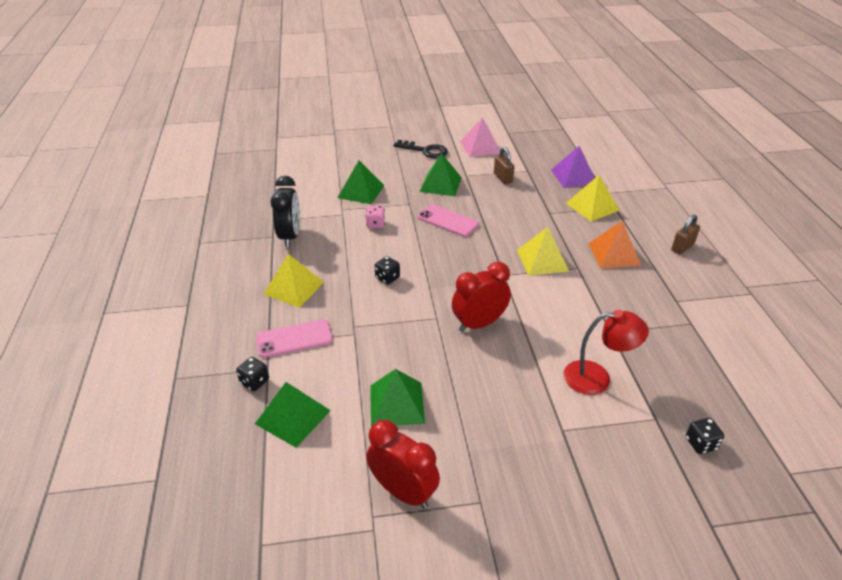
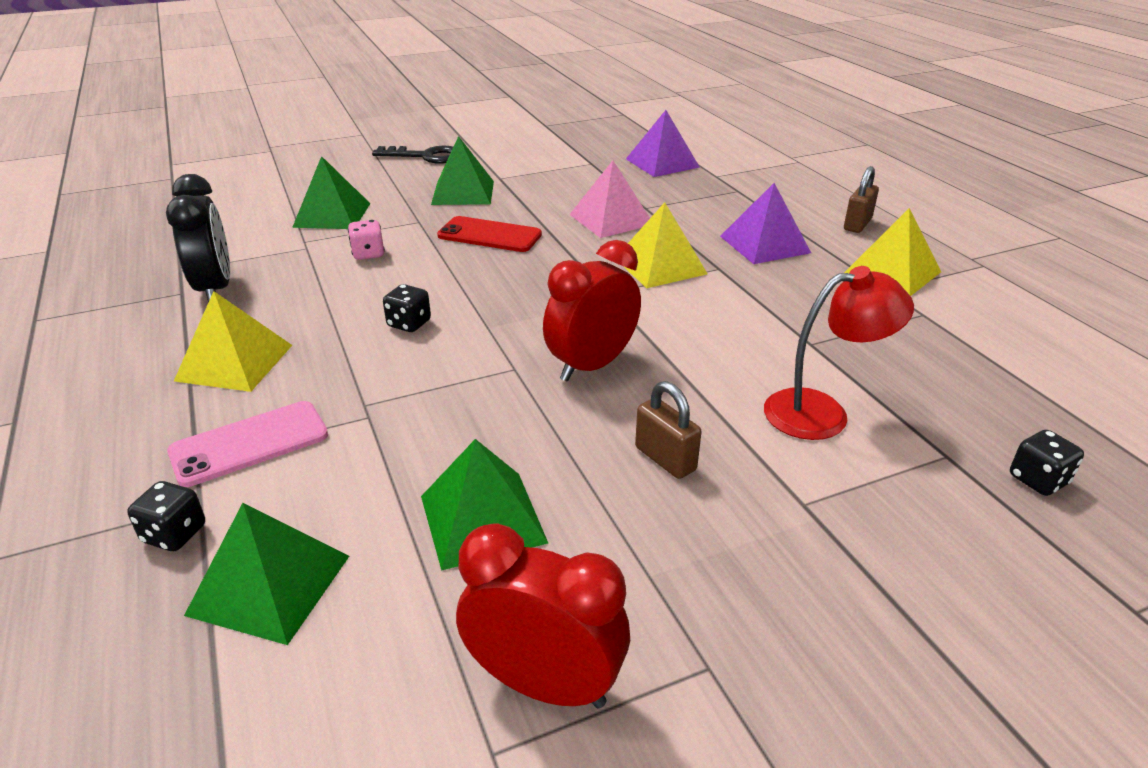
camera: 15 degrees left, 5 degrees down
pink phone [418,204,479,237] -> red phone [437,216,542,252]
pink pyramid [460,117,500,157] -> pink pyramid moved to [569,161,650,238]
brown padlock [494,147,515,184] -> brown padlock moved to [635,381,702,479]
yellow pyramid [566,175,619,222] -> yellow pyramid moved to [844,208,941,296]
orange pyramid [588,221,641,268] -> purple pyramid [720,183,811,264]

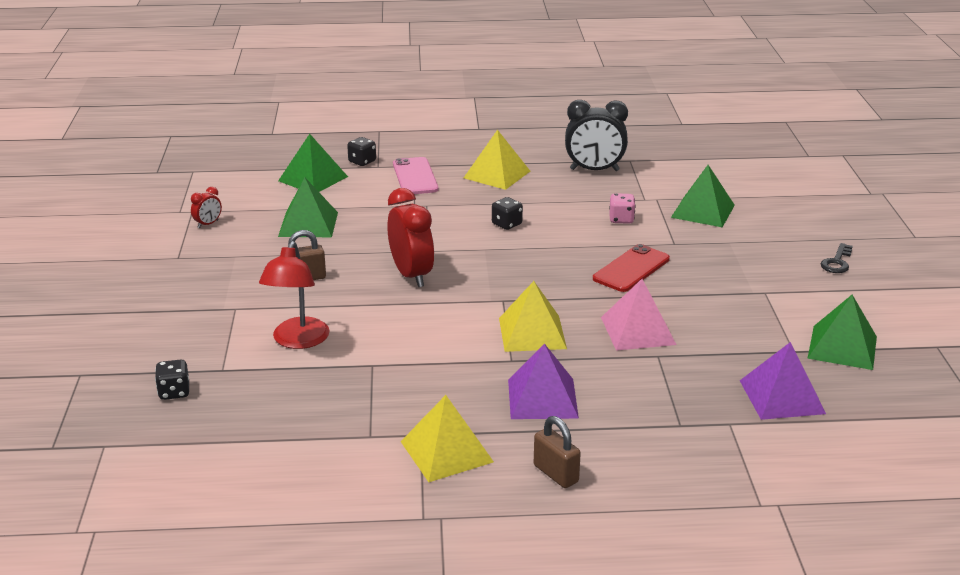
camera: 110 degrees right, 5 degrees down
black key [372,146,453,164] -> black key [821,243,853,273], size x0.64
green pyramid [431,136,494,205] -> green pyramid moved to [807,295,877,370]
red clock [456,524,630,709] -> red clock [191,187,222,228], size x0.47

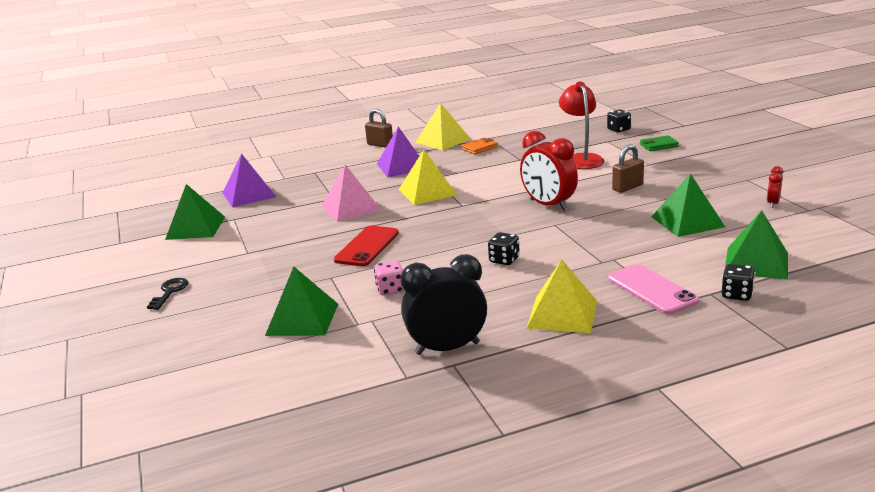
camera: 165 degrees right, 5 degrees down
none -> orange wallet [461,138,498,154]
none -> green wallet [640,136,679,151]

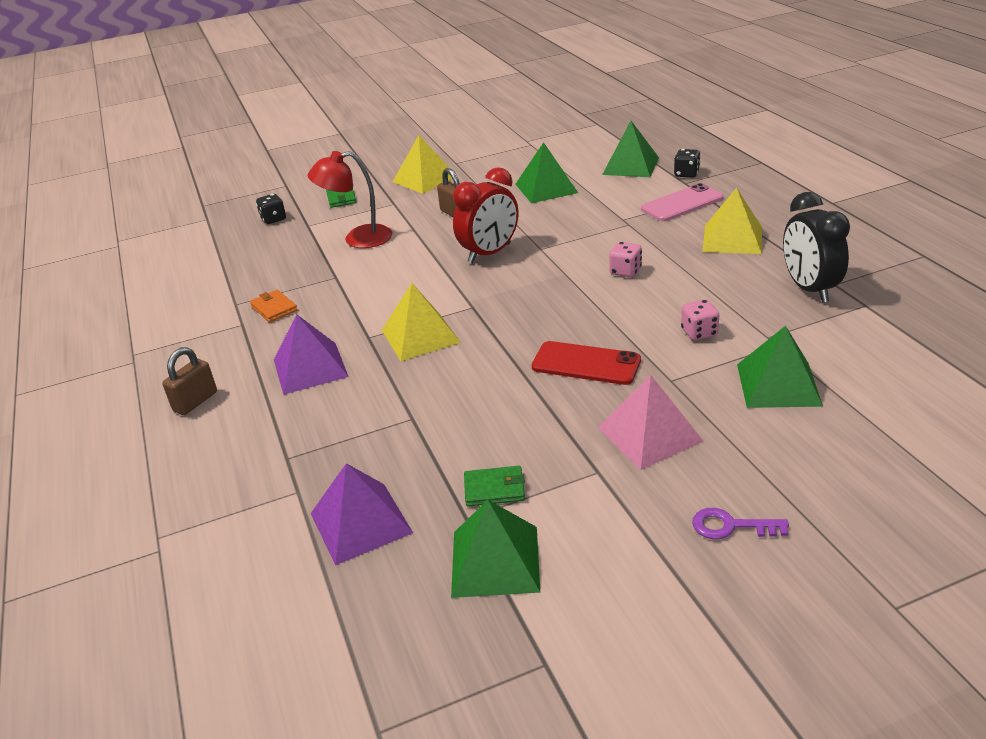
camera: 90 degrees left, 10 degrees up
black key [147,278,188,310] -> purple key [692,508,789,539]
pink pyramid [321,165,381,222] -> pink pyramid moved to [598,375,703,470]
yellow pyramid [415,103,471,150] -> yellow pyramid moved to [393,135,458,194]
black dice [488,232,520,265] -> pink dice [609,242,642,277]
red clock [767,166,784,208] -> none
none -> green wallet [464,466,525,507]

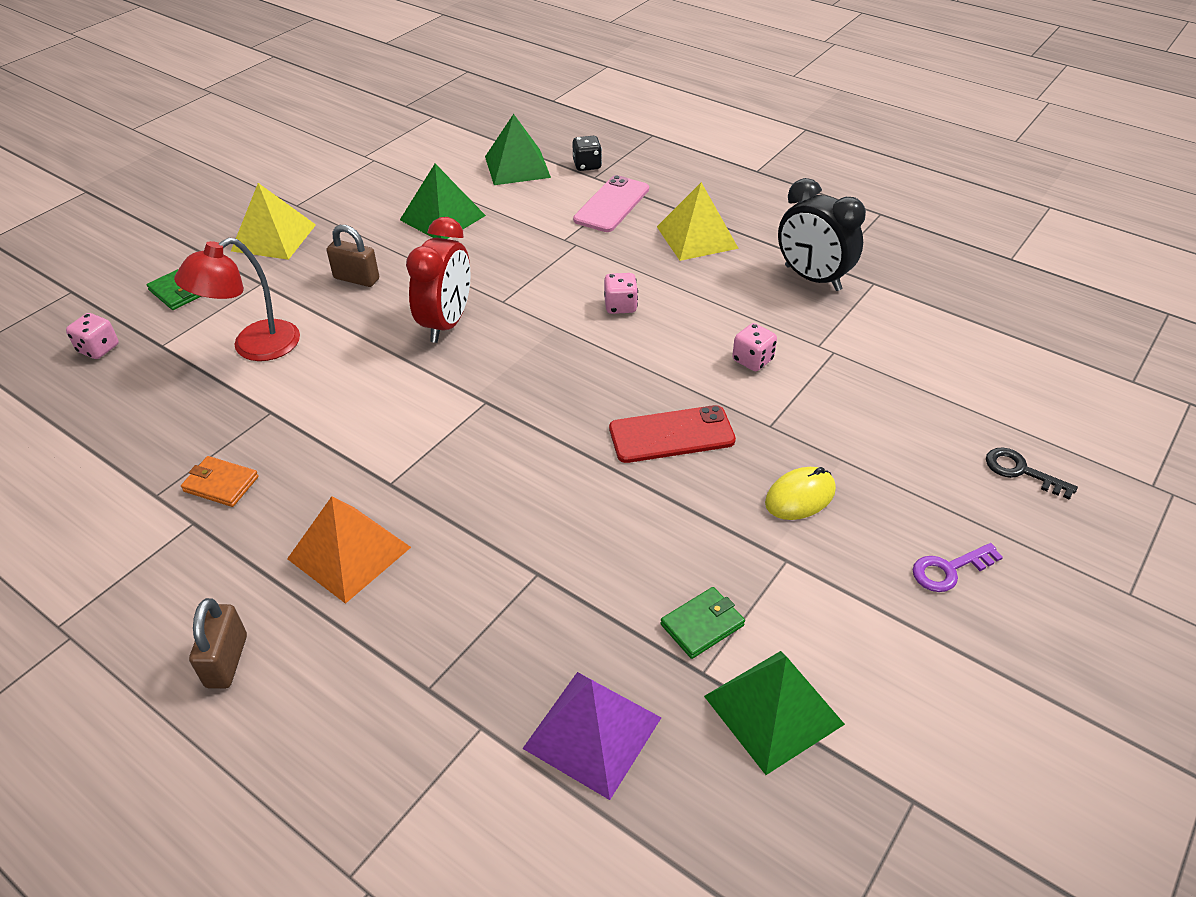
camera: 35 degrees left, 10 degrees up
black dice [256,194,286,224] -> pink dice [66,313,119,359]
purple pyramid [274,314,349,395] -> orange pyramid [287,496,411,604]
yellow pyramid [382,283,461,361] -> none
pink pyramid [598,375,703,470] -> yellow mouse [765,467,836,520]
green pyramid [737,326,823,408] -> none
none -> black key [986,447,1078,500]

